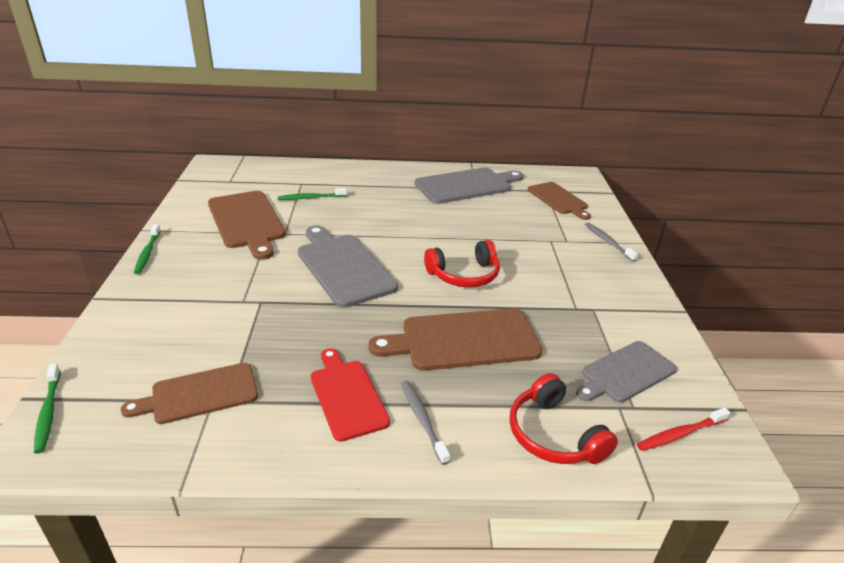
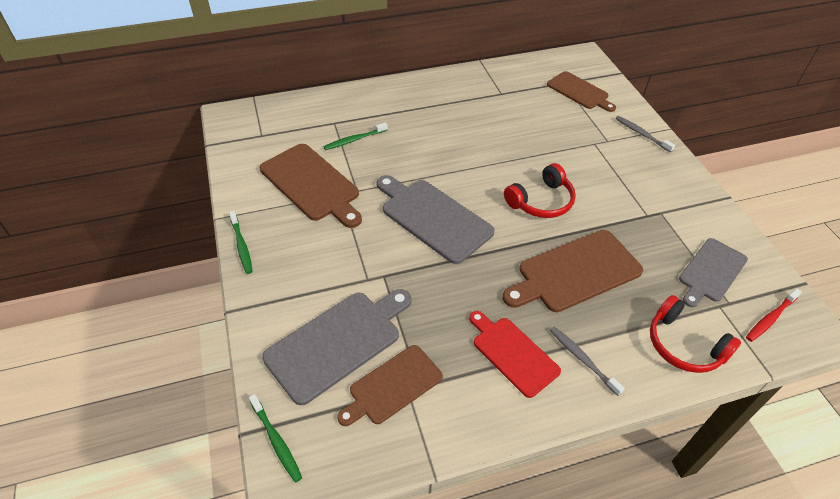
camera: 15 degrees left, 15 degrees up
grey cutting board [415,168,524,204] -> grey cutting board moved to [262,289,412,405]

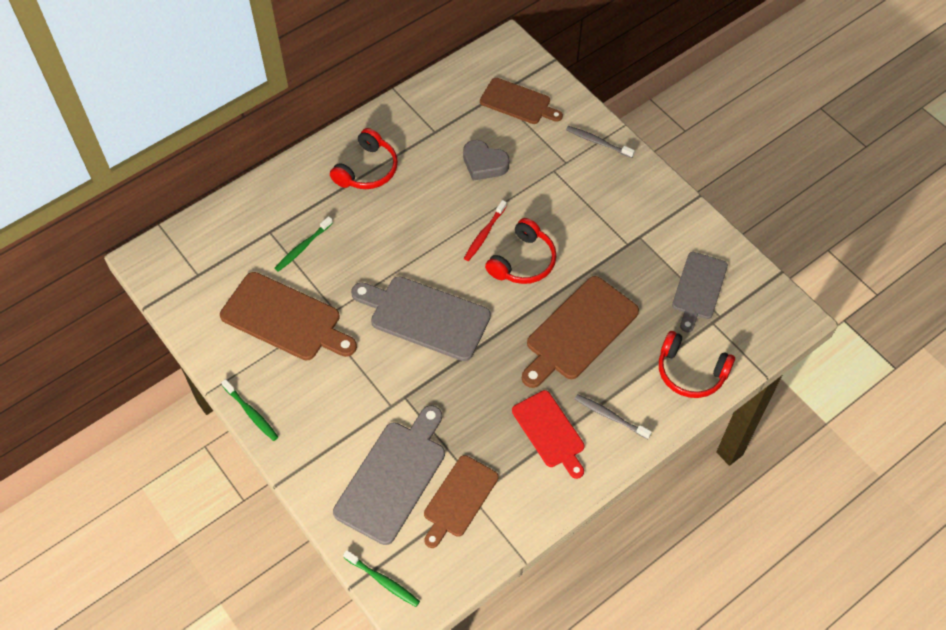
camera: 20 degrees left, 10 degrees up
red cutting board [469,311,561,398] -> red cutting board turned 150 degrees counterclockwise [512,390,585,479]
red toothbrush [746,288,802,342] -> red toothbrush moved to [464,200,507,261]
none -> red headphones [330,128,398,189]
none -> grey heart [463,140,509,181]

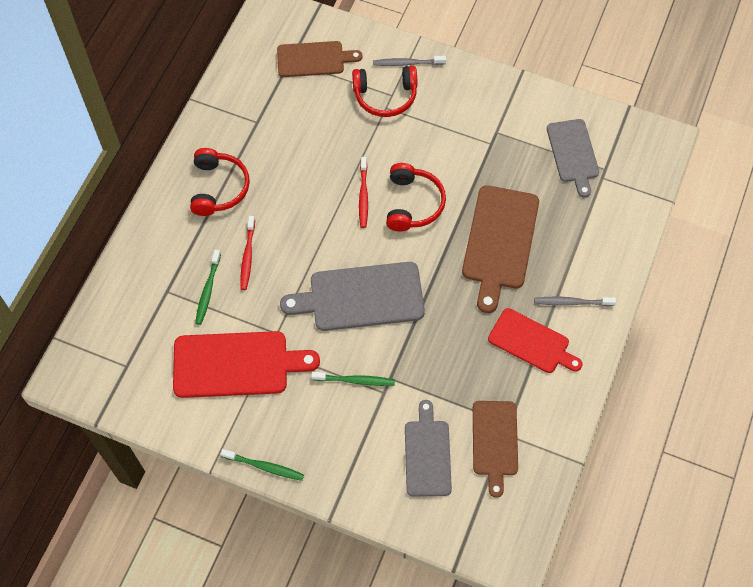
camera: 30 degrees left, 5 degrees up
brown cutting board [220,272,357,360] -> red cutting board [173,331,320,398]
grey cutting board [333,405,445,545] -> grey cutting board [405,400,452,497], size x0.66
green toothbrush [343,550,420,607] -> green toothbrush moved to [312,372,395,386]
grey heart [463,140,509,181] -> none
red headphones [659,331,735,398] -> red headphones moved to [352,66,417,117]
none -> red toothbrush [240,216,255,290]

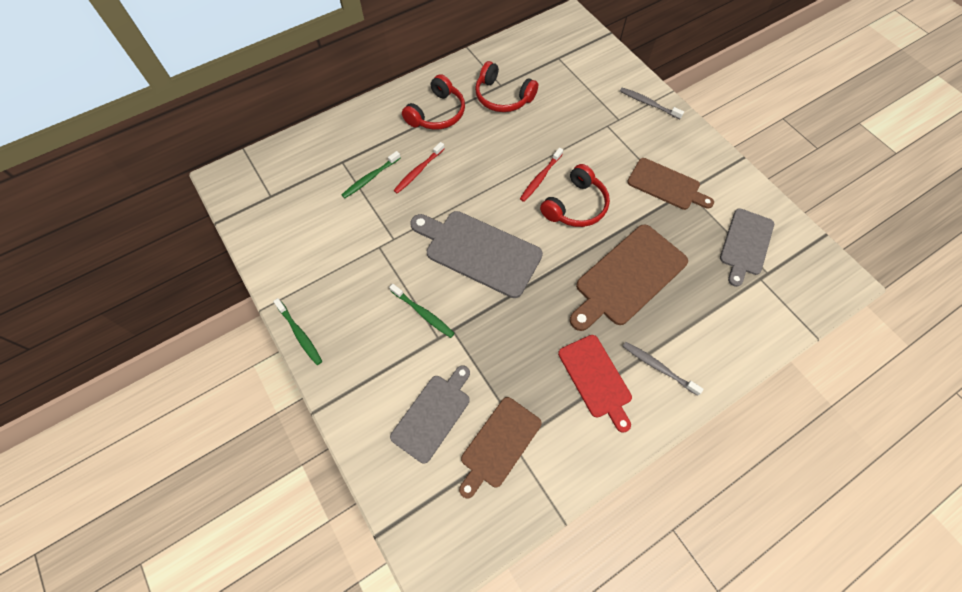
camera: 35 degrees right, 0 degrees up
red cutting board [173,331,320,398] -> none
brown cutting board [277,41,363,77] -> brown cutting board moved to [627,158,714,210]
red headphones [352,66,417,117] -> red headphones moved to [475,61,538,112]

